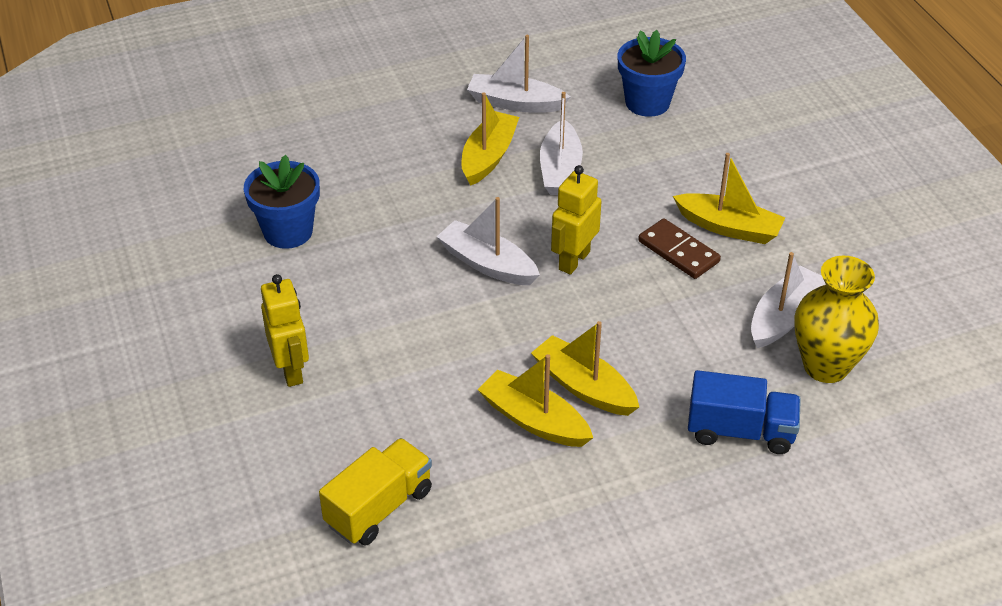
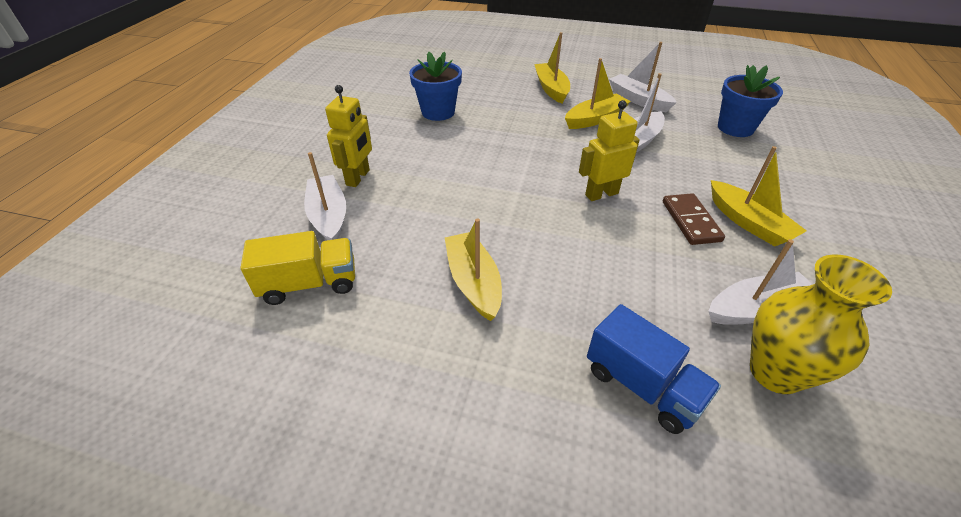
camera: 35 degrees right, 0 degrees up
white boat [437,197,540,285] -> white boat moved to [304,152,346,240]
yellow boat [531,321,639,416] -> yellow boat moved to [534,32,570,104]

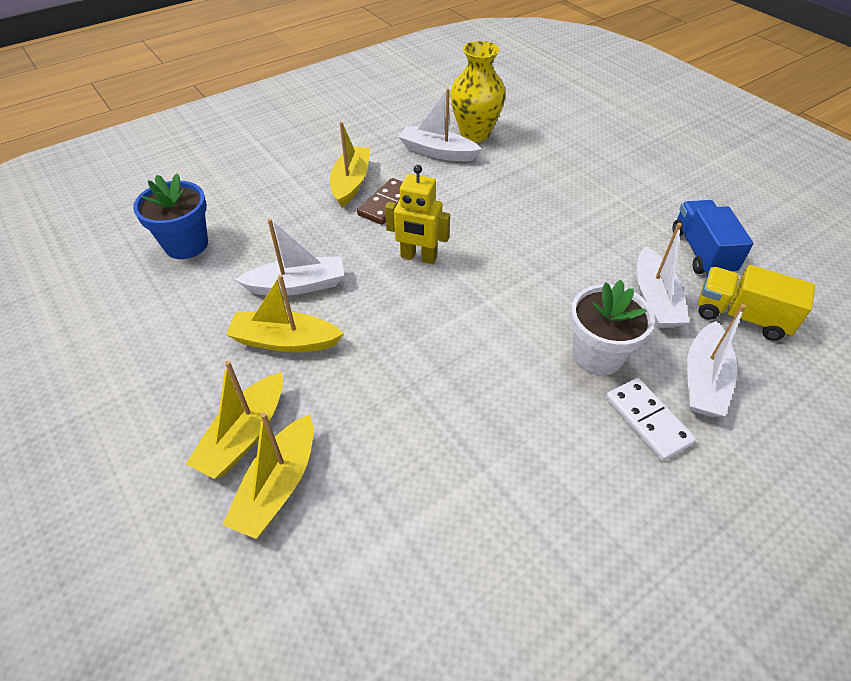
camera: 140 degrees left, 5 degrees up
yellow robot [325,85,372,187] -> white domino [606,378,696,461]
blue flower pot [409,51,462,121] -> none
yellow boat [445,218,502,321] -> yellow boat moved to [223,412,314,539]
blue truck [587,304,721,434] -> blue truck moved to [673,200,753,274]
white boat [609,42,677,112] -> white boat moved to [636,223,689,328]
none -> white flower pot [570,280,655,376]

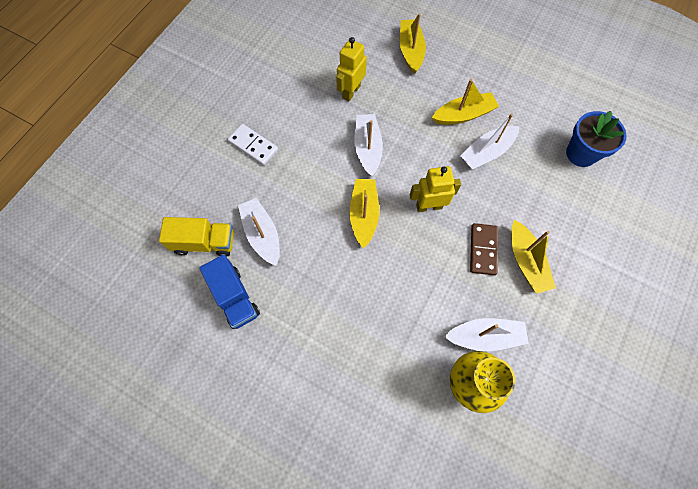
camera: 155 degrees right, 20 degrees up
yellow boat [186,361,283,479] -> yellow boat moved to [350,179,379,248]
white flower pot [570,280,655,376] -> none
white boat [687,304,746,417] -> white boat moved to [354,114,383,176]
none -> yellow robot [336,37,367,101]

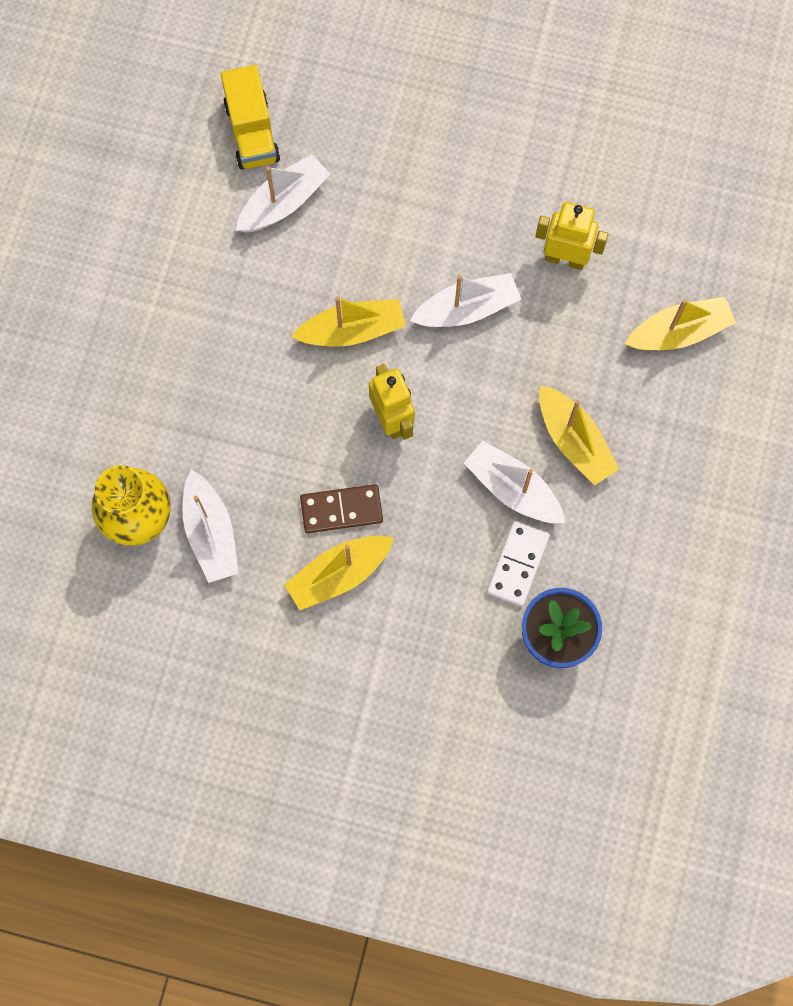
camera: 75 degrees right, 5 degrees up
blue truck [199,254,260,329] -> none
white domino [227,124,278,165] -> white domino moved to [487,521,550,606]

